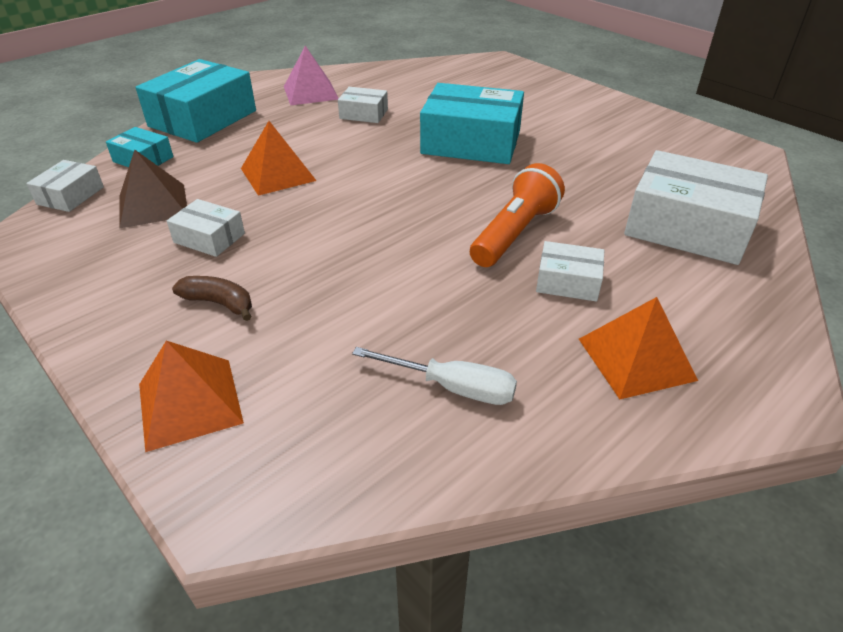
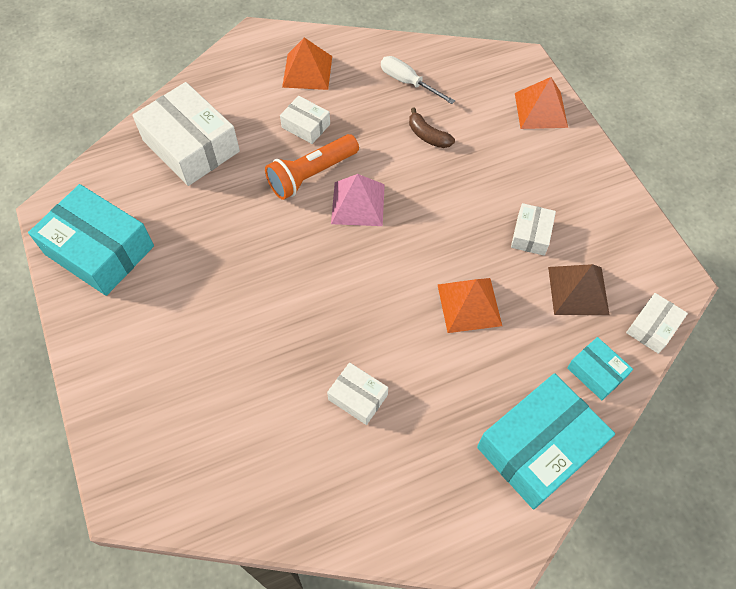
camera: 160 degrees left, 20 degrees up
white box [167,199,245,257] -> white box turned 60 degrees clockwise [511,203,556,256]
brown banana [172,276,252,321] -> brown banana moved to [409,107,455,148]
pink pyramid [284,46,339,106] -> pink pyramid moved to [331,174,385,226]
turquoise box [420,83,524,164] -> turquoise box moved to [28,184,154,296]

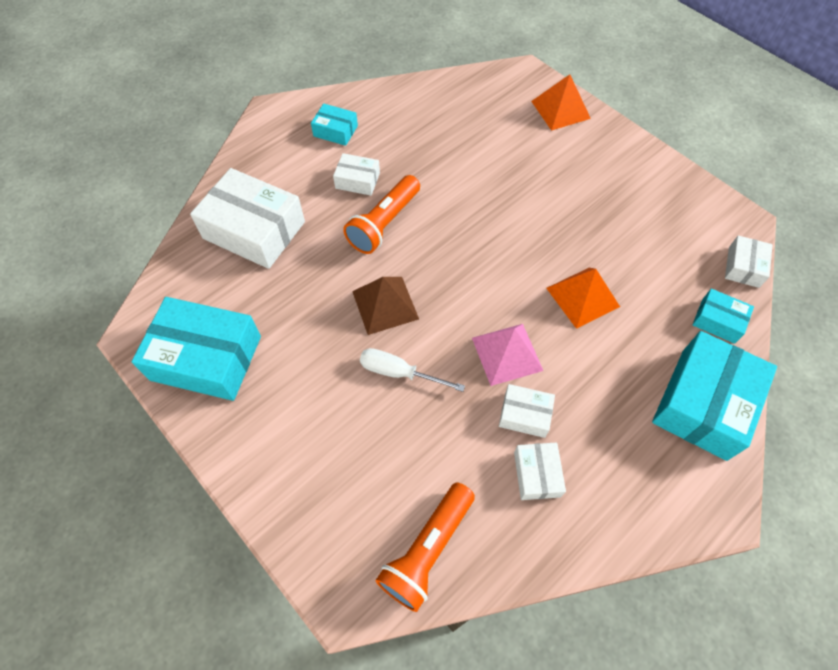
camera: 20 degrees left, 0 degrees up
orange pyramid [282,37,332,90] -> turquoise box [311,103,358,146]
pink pyramid [331,174,385,226] -> pink pyramid moved to [472,324,543,386]
white screwdriver [381,56,455,104] -> white screwdriver moved to [360,348,465,392]
brown banana [409,107,455,148] -> none
white box [511,203,556,256] -> white box moved to [514,442,566,500]
brown pyramid [548,264,609,315] -> brown pyramid moved to [352,277,419,335]
none -> orange flashlight [375,482,475,612]

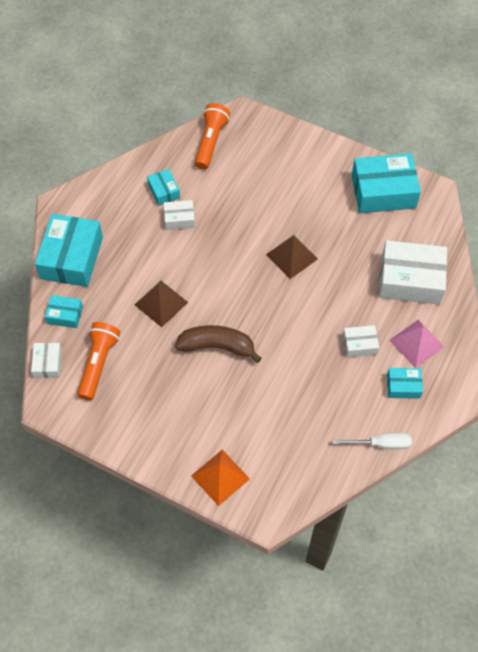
camera: 160 degrees right, 0 degrees up
orange flashlight [343,175,420,254] -> orange flashlight moved to [77,322,120,400]
white screwdriver [360,348,465,392] -> white screwdriver moved to [333,433,412,450]
pink pyramid [472,324,543,386] -> pink pyramid moved to [389,320,444,368]
white box [514,442,566,500] -> turquoise box [147,169,180,206]
orange pyramid [546,268,620,329] -> brown pyramid [135,281,188,327]
none -> brown banana [175,325,262,363]

